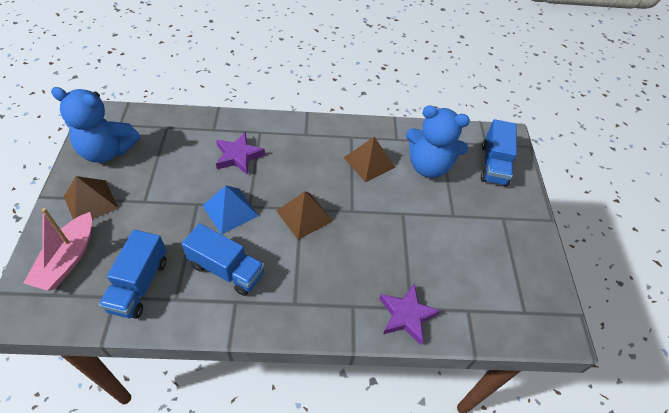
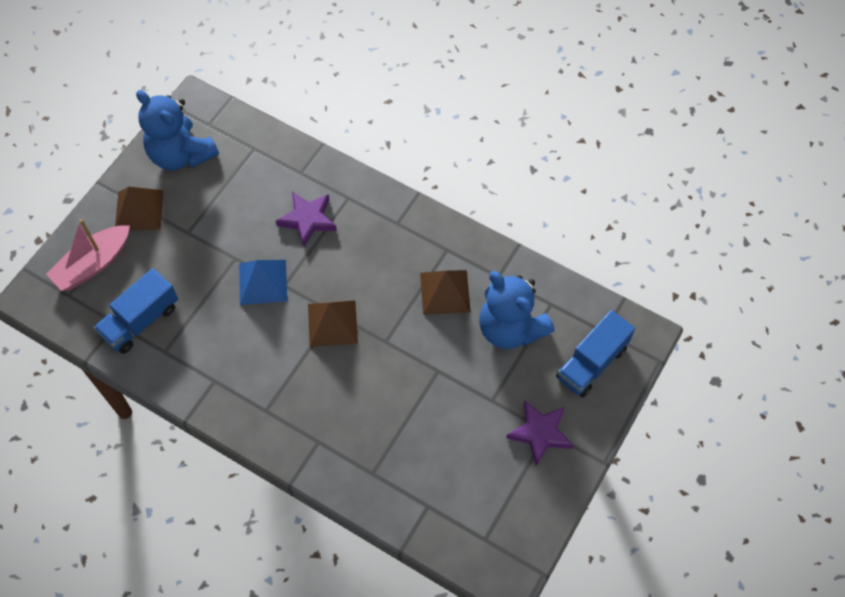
camera: 35 degrees right, 10 degrees up
blue truck [181,223,264,296] -> none
purple star [379,284,440,345] -> purple star moved to [506,401,573,466]

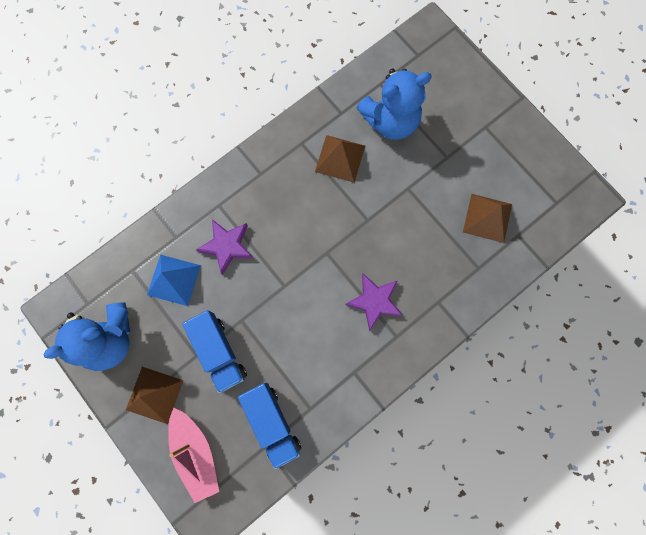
camera: 70 degrees left, 15 degrees up
blue pyramid [239,260,287,305] -> blue pyramid moved to [147,255,201,306]
brown pyramid [308,300,358,347] -> brown pyramid moved to [463,194,512,243]
purple star [506,401,573,466] -> purple star moved to [345,274,403,331]
blue truck [556,310,635,398] -> blue truck moved to [182,310,247,393]

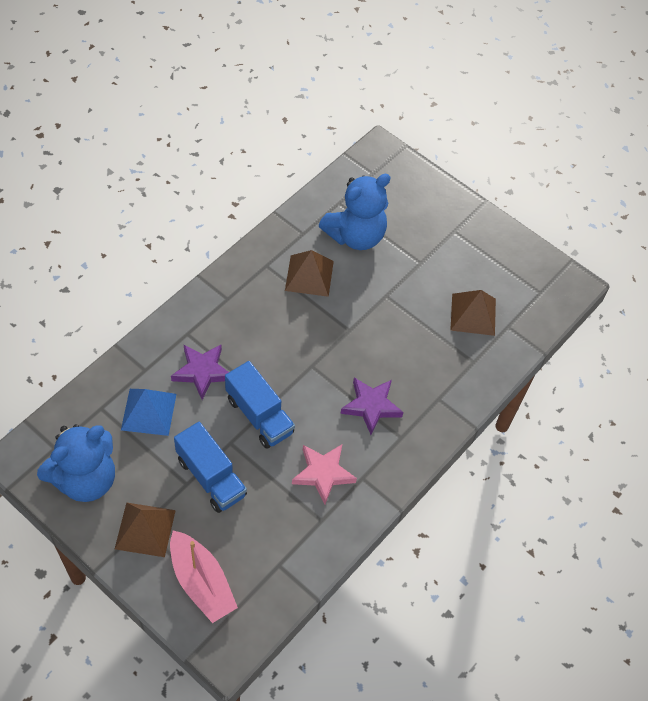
camera: 15 degrees left, 20 degrees down
blue truck [238,383,301,469] -> blue truck moved to [225,361,295,449]
none -> pink star [292,445,357,504]

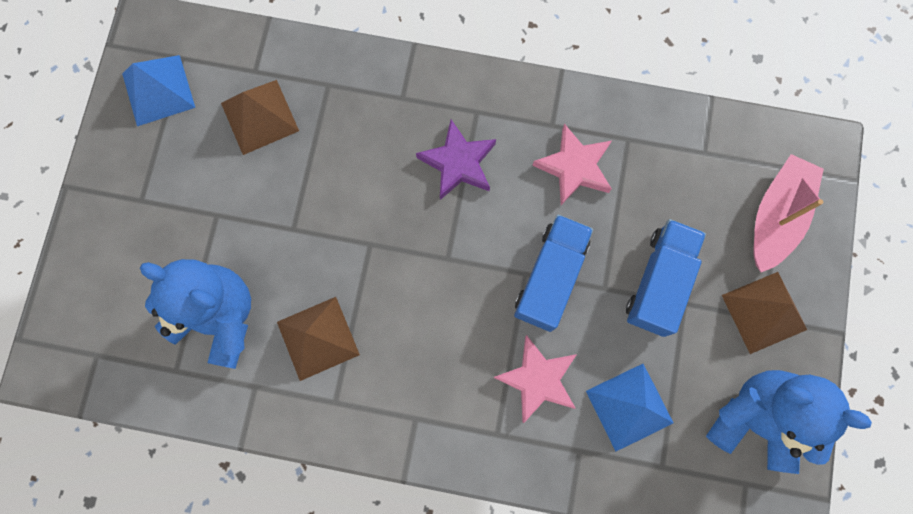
camera: 115 degrees left, 20 degrees up
purple star [171,345,229,400] -> pink star [493,335,577,423]
none -> blue pyramid [122,55,195,126]

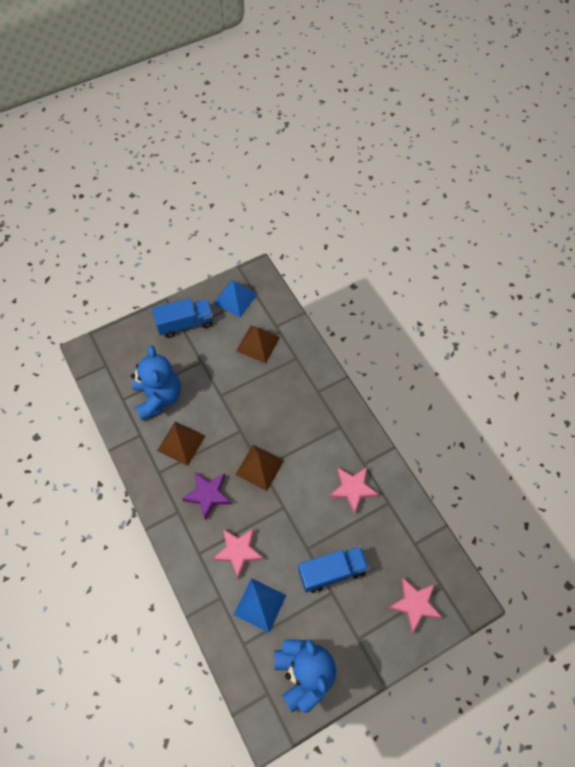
camera: 50 degrees right, 15 degrees down
purple star [416,119,496,200] -> purple star moved to [182,472,231,520]
blue truck [514,214,593,332] -> blue truck moved to [152,298,213,338]
brown pyramid [722,272,807,354] -> brown pyramid moved to [235,445,284,491]
pink boat [753,154,824,272] -> pink star [389,578,442,633]

